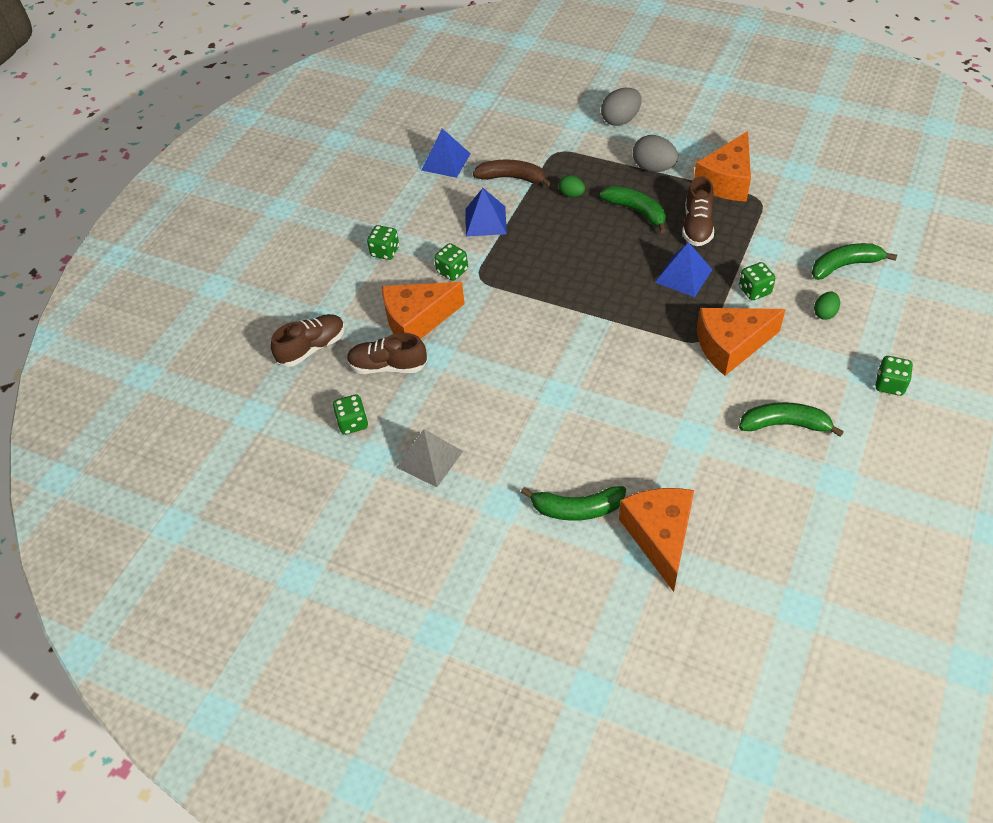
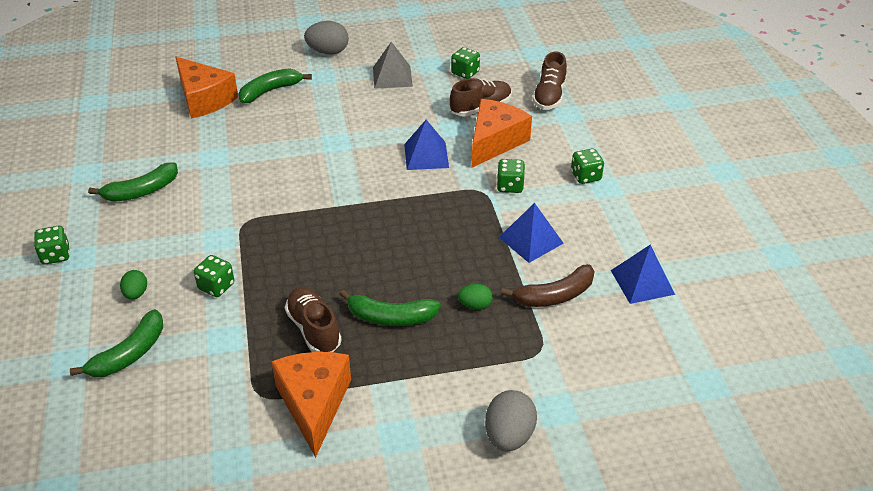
camera: 140 degrees right, 10 degrees down
grey egg [633,135,678,172] -> grey egg moved to [304,21,349,55]
blue pyramid [655,242,713,297] -> blue pyramid moved to [404,120,449,170]
orange cheese [697,308,786,376] -> none

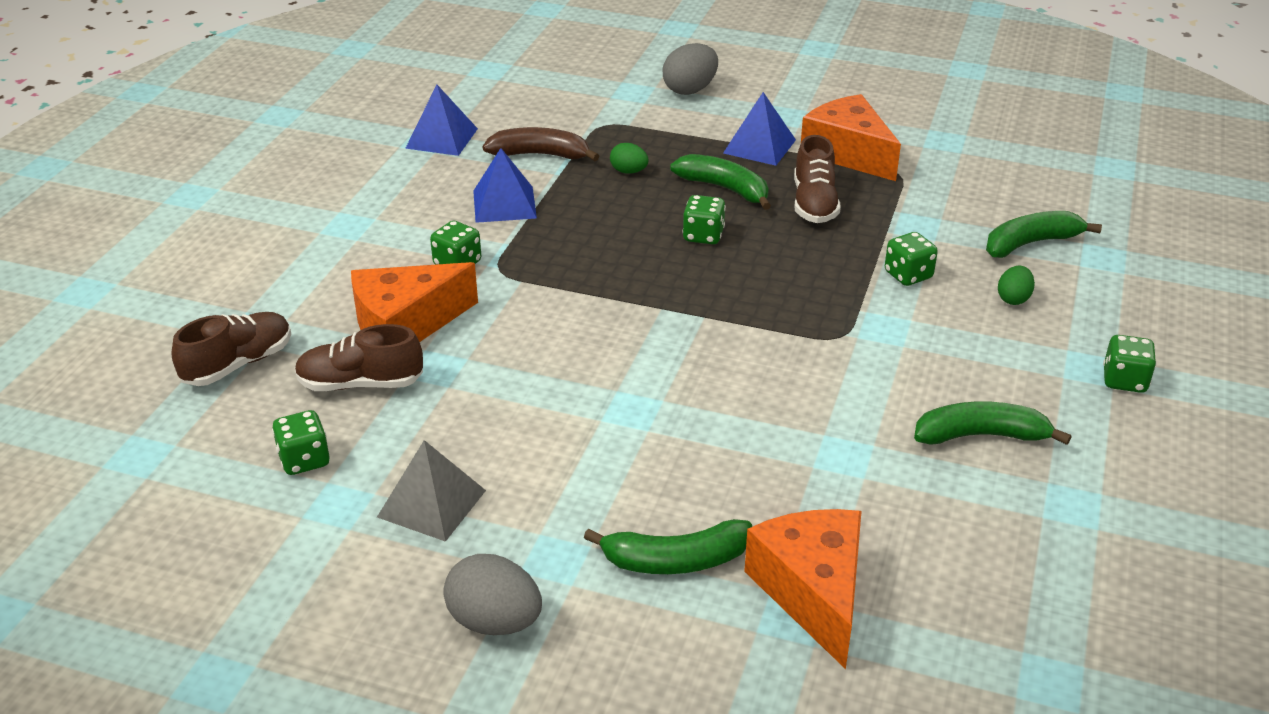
camera: 150 degrees left, 5 degrees down
orange cheese [271,352,351,458] -> orange cheese turned 120 degrees clockwise [801,94,901,181]
blue pyramid [404,120,449,170] -> blue pyramid moved to [723,92,796,166]
green dice [571,149,604,184] -> green dice moved to [682,195,726,244]

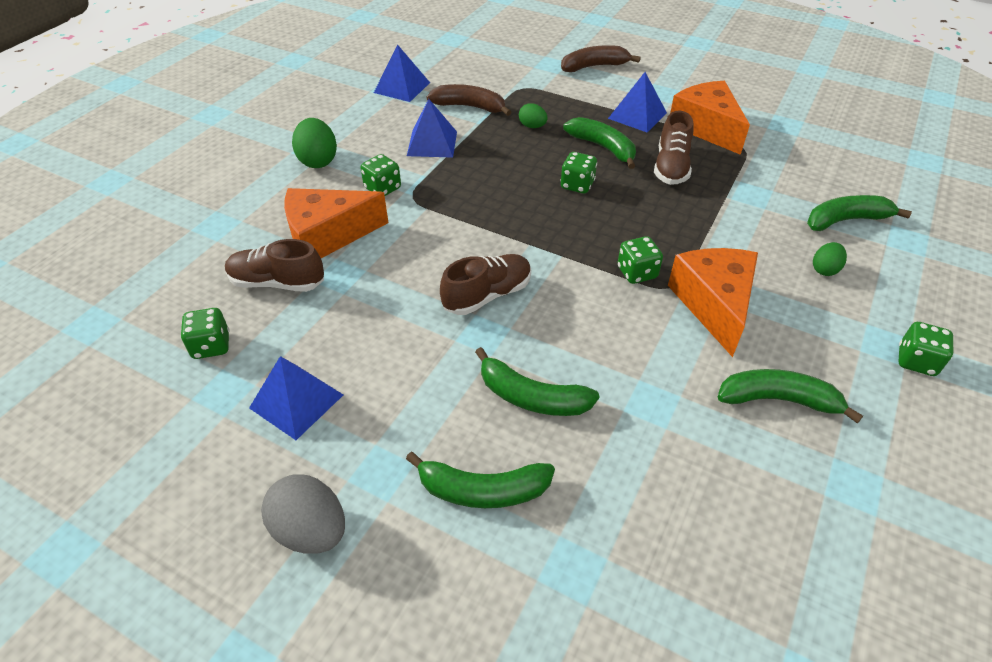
camera: 10 degrees right, 10 degrees up
brown shoe [172,312,291,386] -> brown shoe moved to [440,254,531,315]
grey pyramid [377,440,486,542] -> blue pyramid [249,356,343,440]
grey egg [663,43,718,95] -> brown banana [561,45,641,72]
orange cheese [744,509,862,669] -> orange cheese moved to [668,248,758,357]
green dice [885,232,938,286] -> green dice moved to [618,236,663,284]
none -> green egg [292,118,337,168]
none -> green banana [475,347,600,416]

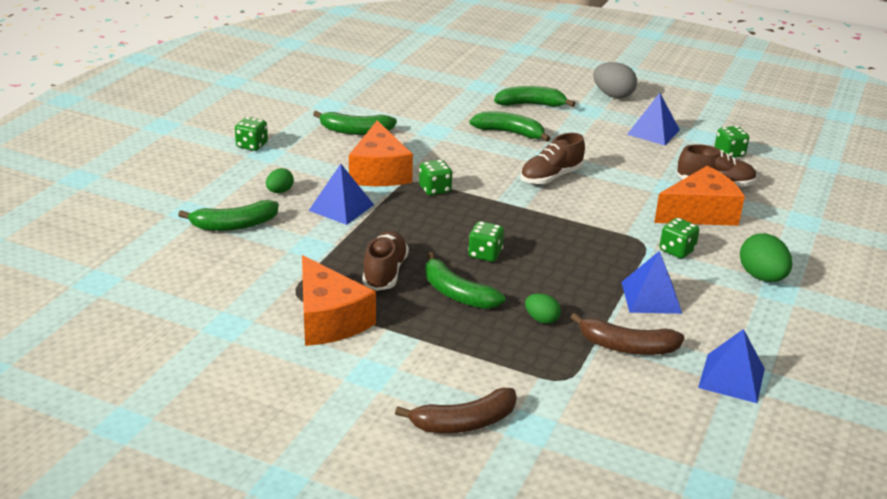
camera: 175 degrees right, 15 degrees down
blue pyramid [608,72,667,132] -> blue pyramid moved to [309,164,374,225]

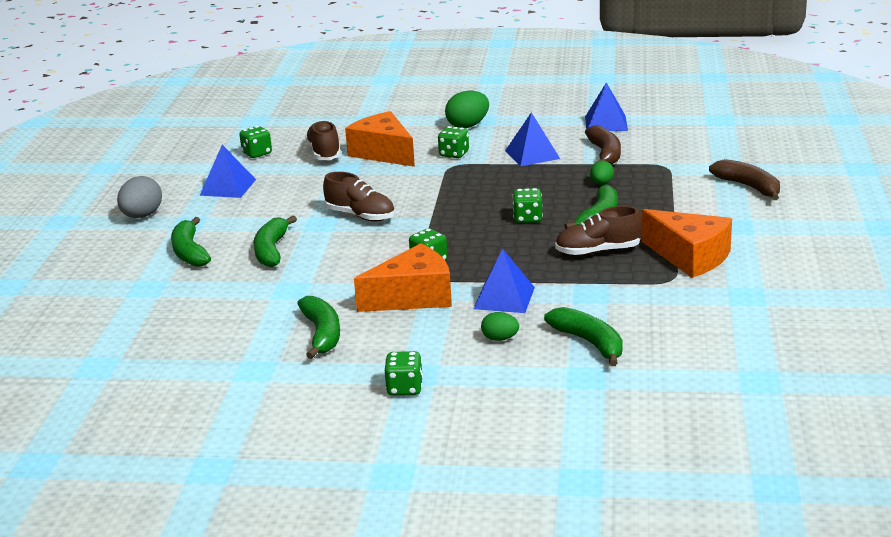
camera: 105 degrees left, 5 degrees down
orange cheese [302,255,376,346] -> orange cheese turned 90 degrees clockwise [641,209,732,278]

